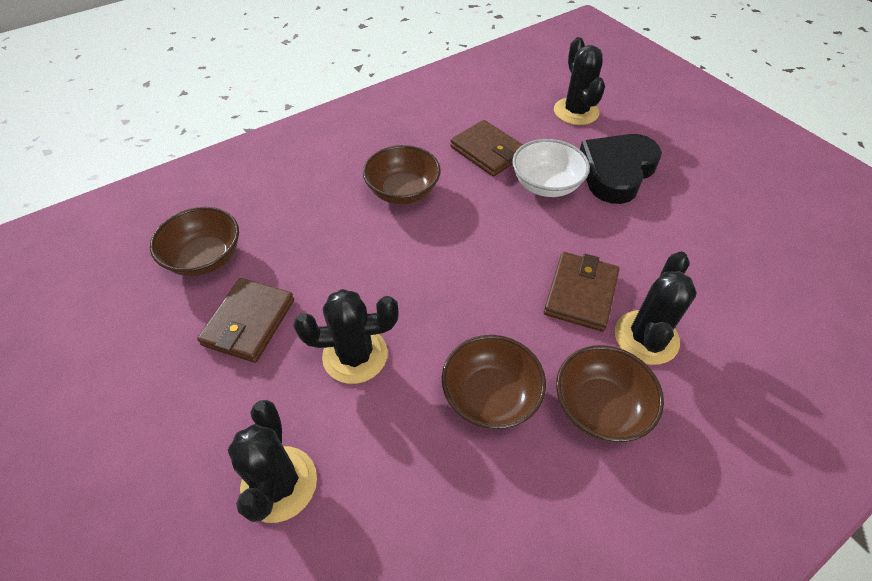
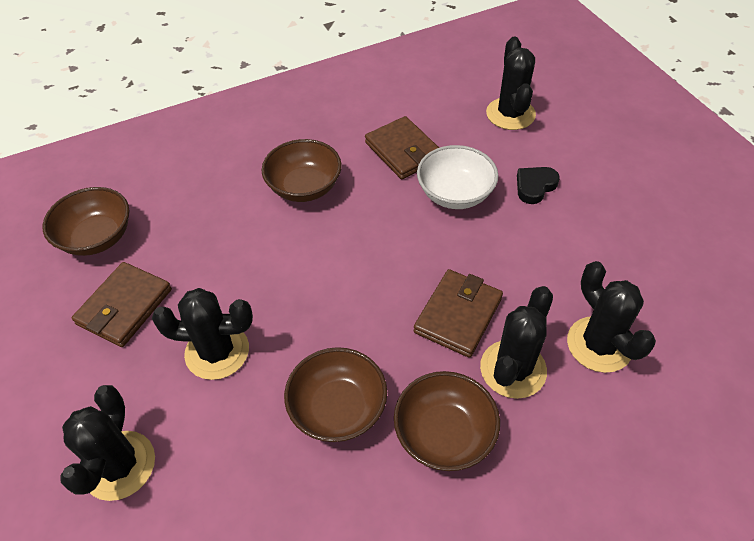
camera: 10 degrees right, 0 degrees up
black heart [580,134,662,204] -> black heart [517,167,560,204], size x0.50
none -> black cactus [567,261,656,373]

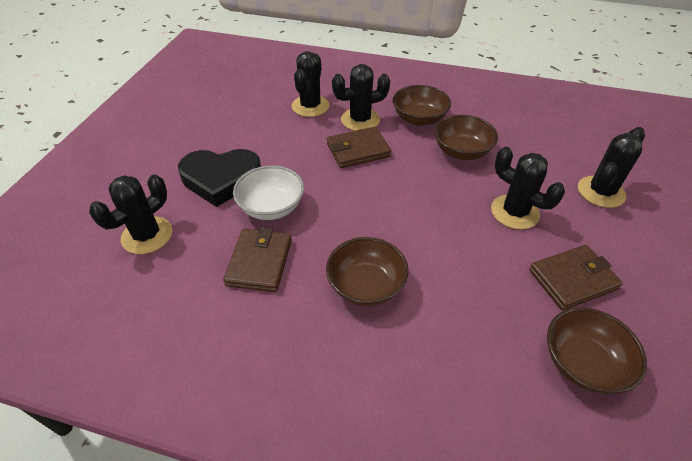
camera: 140 degrees left, 5 degrees down
black heart [517,167,560,204] -> black heart [178,149,261,207], size x2.01

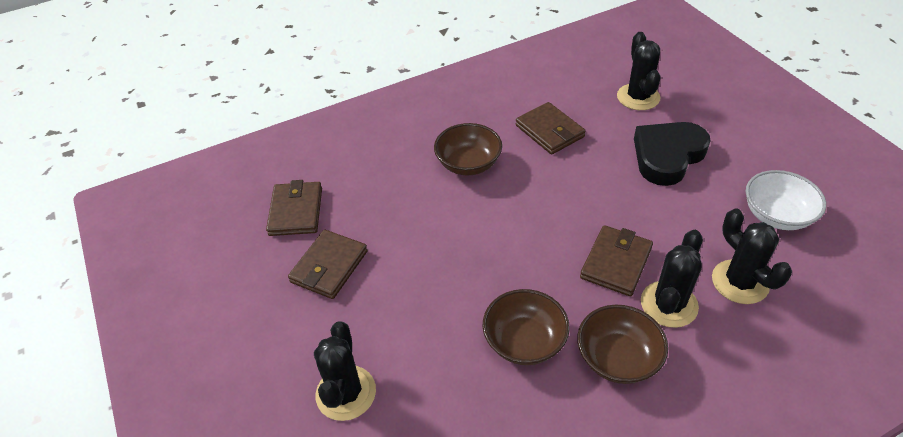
camera: 140 degrees right, 0 degrees up
white bowl [233,165,304,220] -> white bowl moved to [746,170,826,230]
black cactus [491,147,565,229] -> none
brown bowl [547,307,647,394] -> brown wallet [266,180,322,236]

